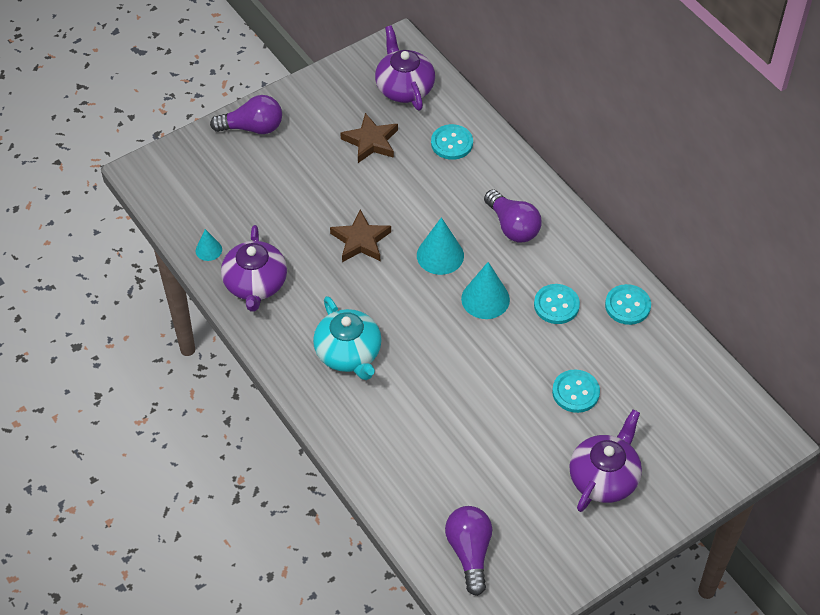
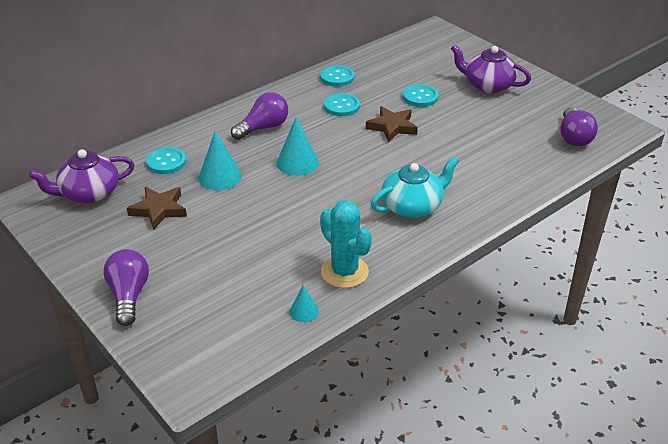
camera: 95 degrees left, 15 degrees down
purple teapot [221,225,287,311] -> turquoise cactus [320,200,372,288]
brown star [330,210,391,262] -> brown star moved to [366,106,418,142]
purple light bulb [445,506,492,596] -> purple light bulb turned 75 degrees counterclockwise [560,107,598,146]
turquoise cone [461,262,510,319] -> turquoise cone moved to [198,131,242,190]

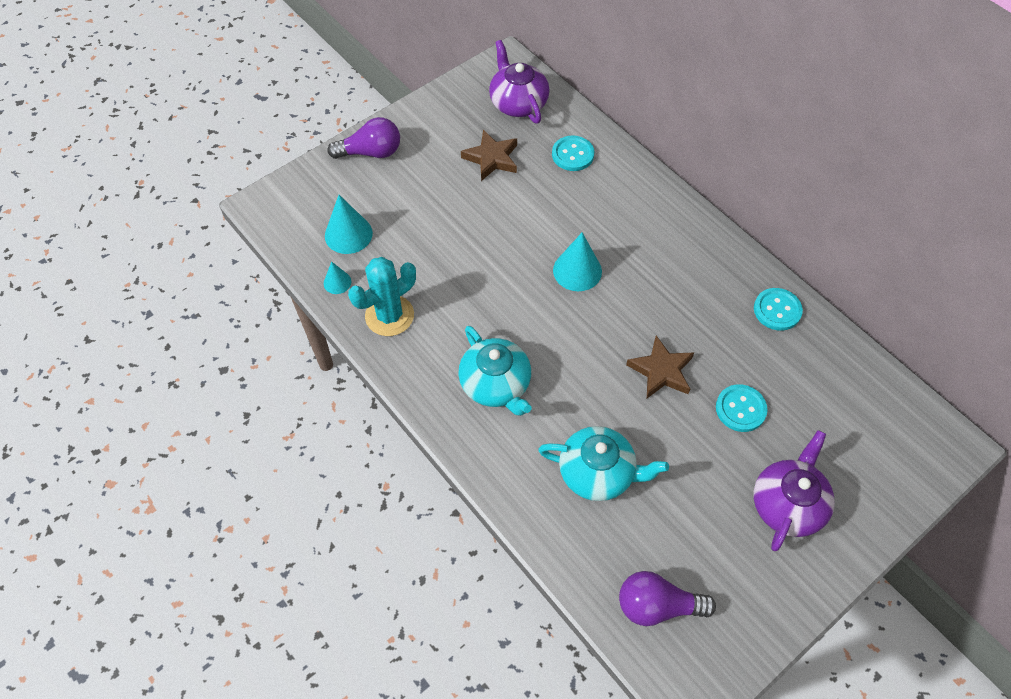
camera: 90 degrees right, 20 degrees up
turquoise cone [198,131,242,190] -> turquoise cone moved to [325,195,373,254]
purple light bulb [231,92,288,140] -> none
turquoise button [324,93,360,116] -> none
none -> turquoise teapot [538,426,669,501]

